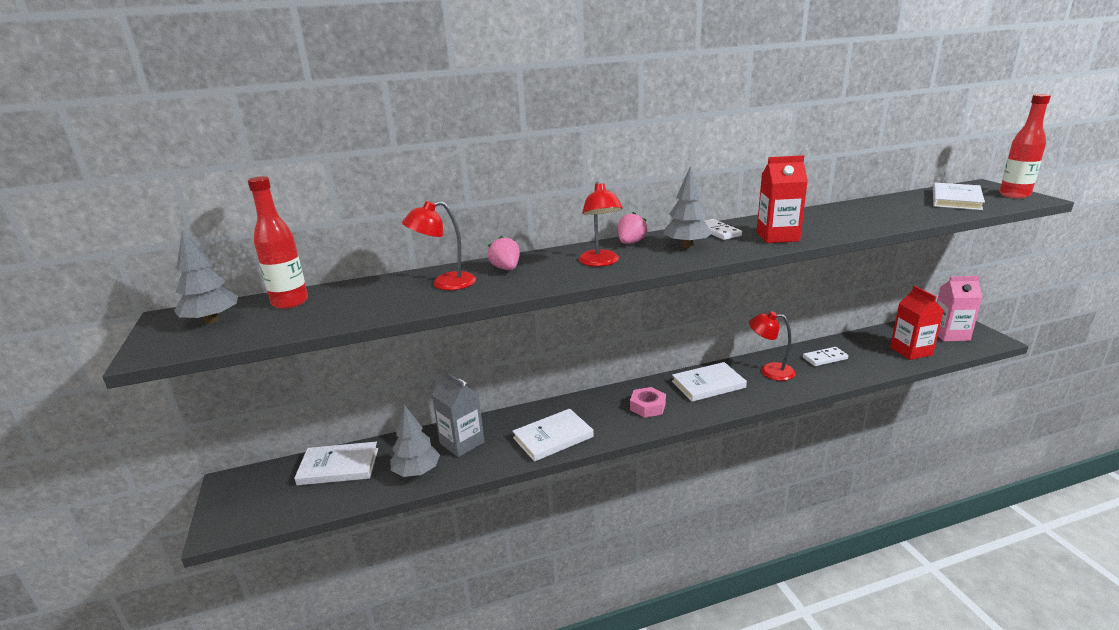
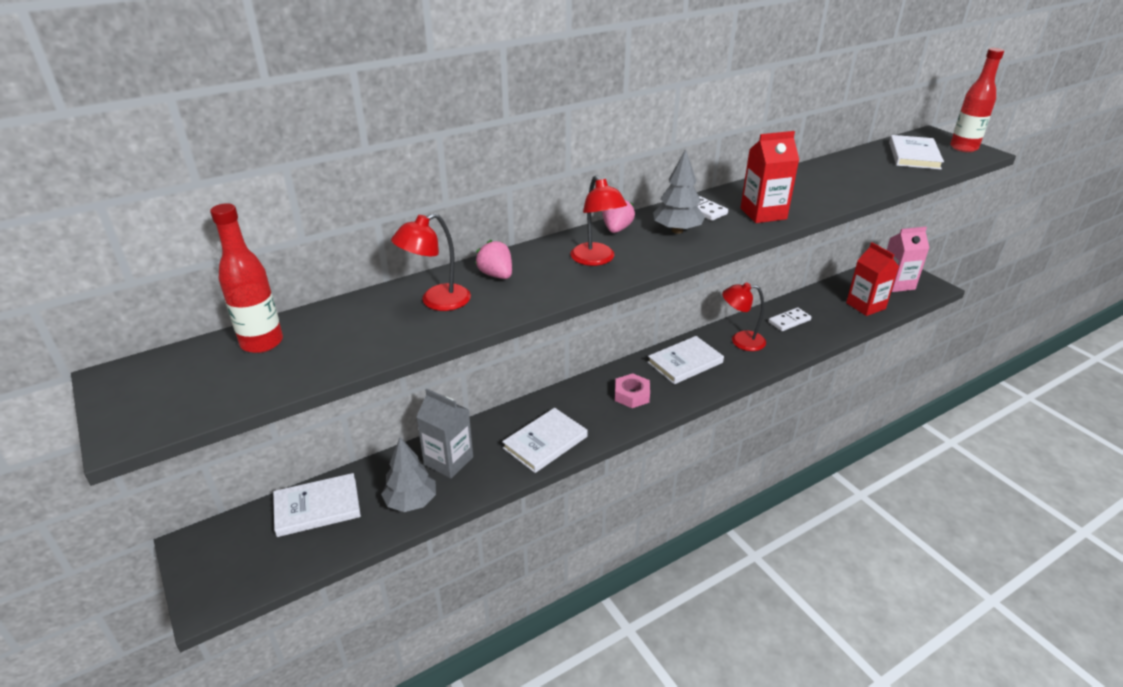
camera: 15 degrees left, 10 degrees up
grey tree [174,230,238,324] -> none

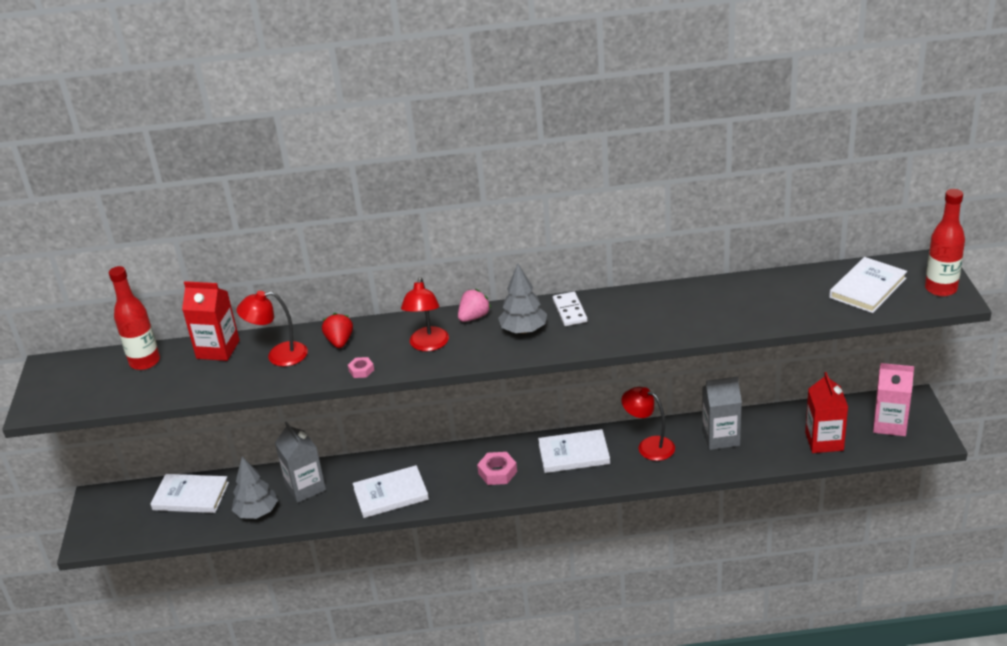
camera: 30 degrees right, 0 degrees up
pink strawberry [475,240,512,279] -> red strawberry [322,313,353,348]
red carton [740,131,799,223] -> red carton moved to [182,281,240,361]
white domino [768,307,811,331] -> grey carton [702,376,742,450]
none -> pink nut [348,357,374,378]

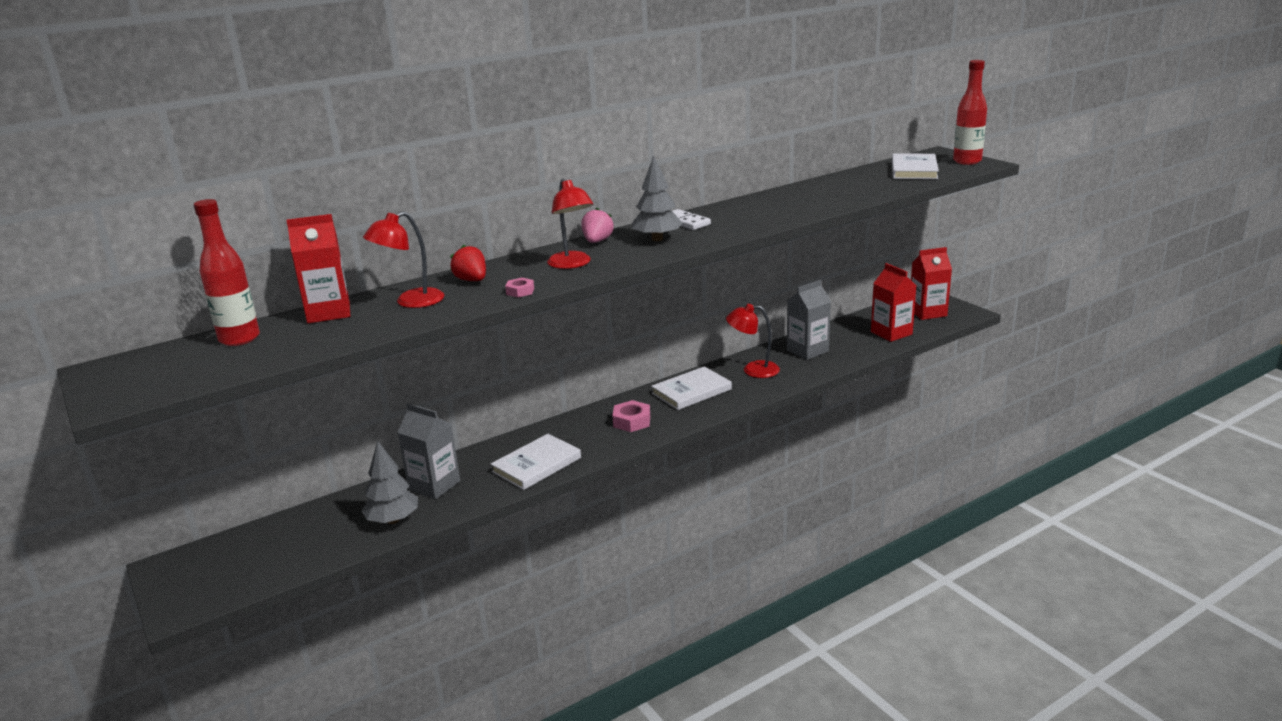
camera: 30 degrees left, 10 degrees down
white book [151,474,229,513] -> none
pink carton [873,363,914,436] -> red carton [911,247,952,320]

